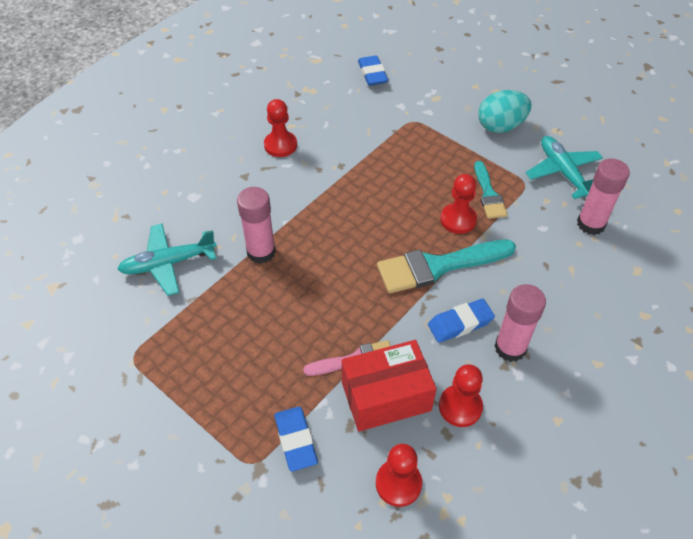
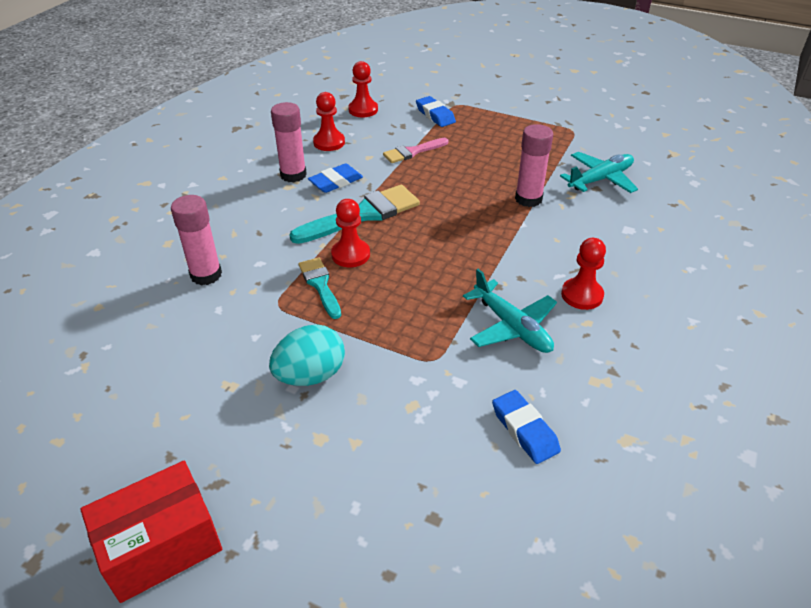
camera: 165 degrees right, 10 degrees down
red box [342,340,437,431] -> red box moved to [80,461,222,603]
turquoise plane [526,136,603,199] -> turquoise plane moved to [463,269,557,353]

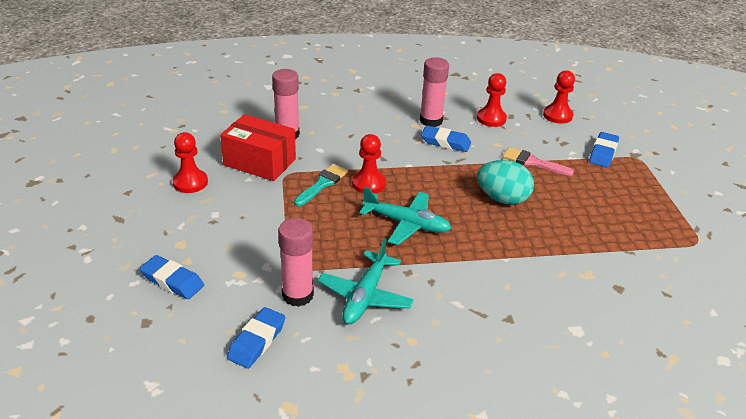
camera: 55 degrees right, 5 degrees down
red box [80,461,222,603] -> red box moved to [220,114,296,181]
turquoise egg [269,324,345,386] -> turquoise egg moved to [477,160,534,205]
turquoise brush [289,185,420,244] -> none
pink glue stick [515,124,553,207] -> pink glue stick moved to [278,218,314,307]
turquoise plane [560,152,638,193] -> turquoise plane moved to [359,187,451,245]
red pawn [561,238,606,310] -> red pawn moved to [172,132,208,193]
none -> blue eraser [140,255,204,299]

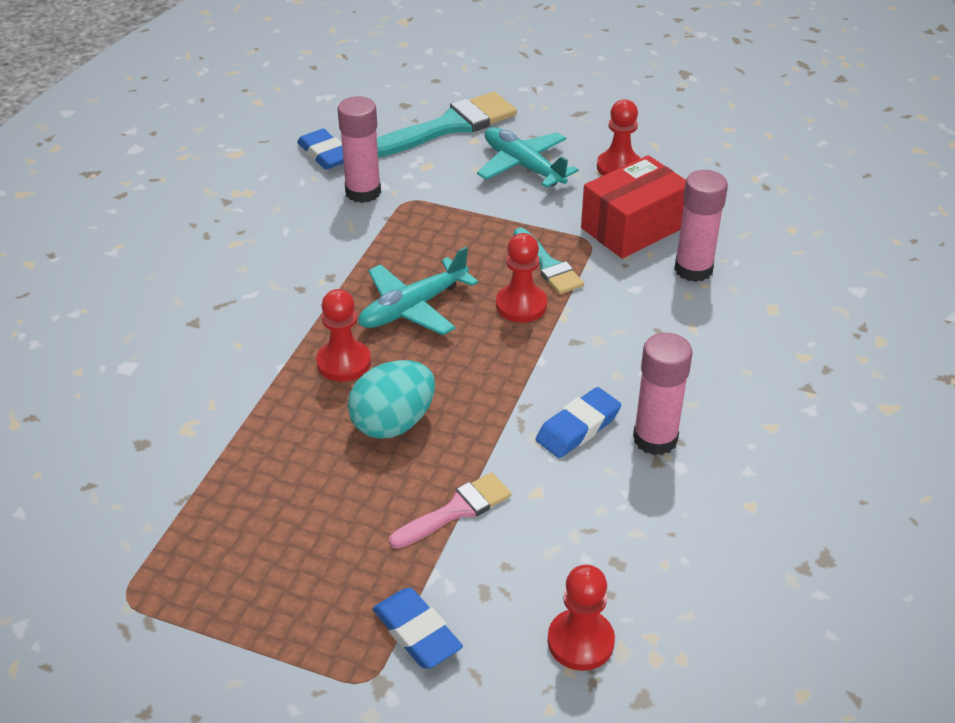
camera: 120 degrees right, 5 degrees up
blue eraser [140,255,204,299] -> turquoise brush [377,92,517,158]
turquoise plane [318,238,414,324] -> turquoise plane moved to [477,127,579,188]
red pawn [477,73,507,127] -> red pawn moved to [316,289,371,382]

